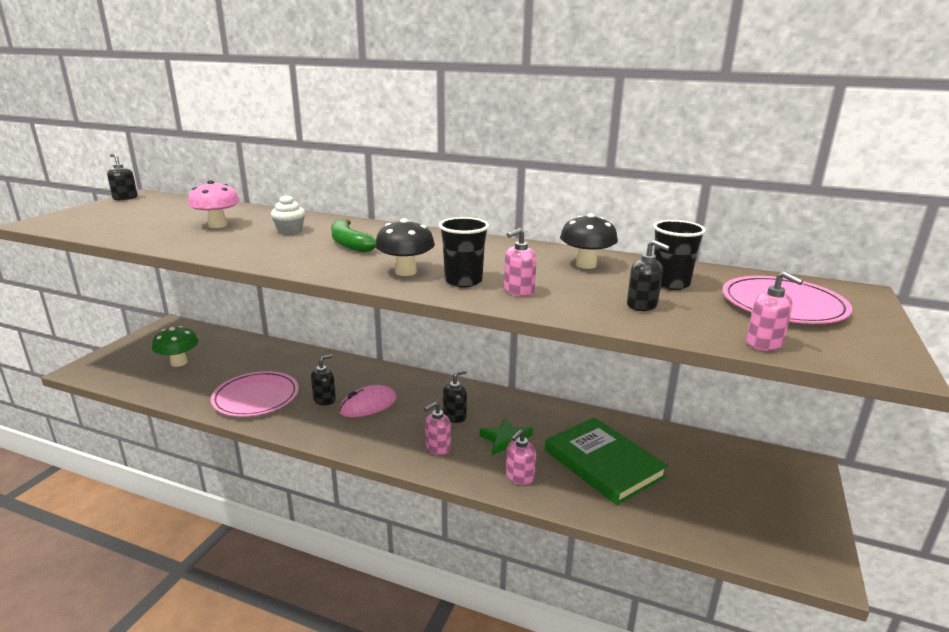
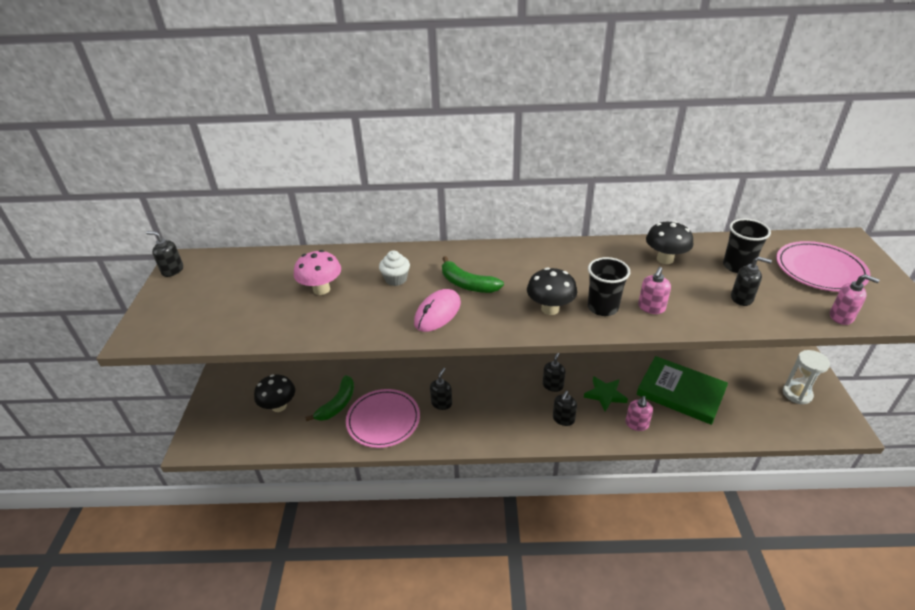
camera: 20 degrees left, 15 degrees up
green mushroom [152,326,198,367] -> black mushroom [254,374,295,412]
pink mouse [339,385,397,417] -> pink mouse moved to [414,289,461,332]
pink soap dispenser [424,402,451,455] -> black soap dispenser [553,391,577,426]
none -> green banana [305,375,354,421]
none -> white hourglass [783,350,830,404]

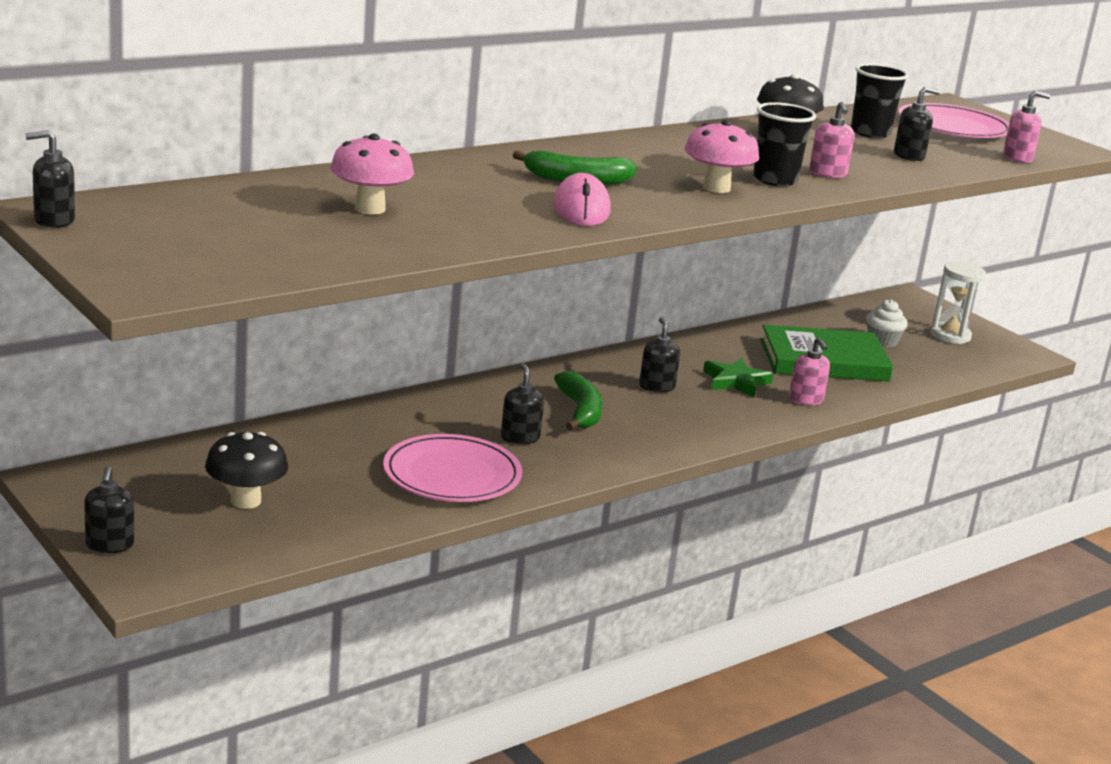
camera: 40 degrees left, 15 degrees down
green banana [305,375,354,421] -> green banana moved to [554,371,602,430]
white cupcake [379,250,410,286] -> white cupcake moved to [866,299,908,348]
black mushroom [527,267,577,315] -> pink mushroom [685,120,759,193]
black soap dispenser [553,391,577,426] -> black soap dispenser moved to [84,466,134,553]

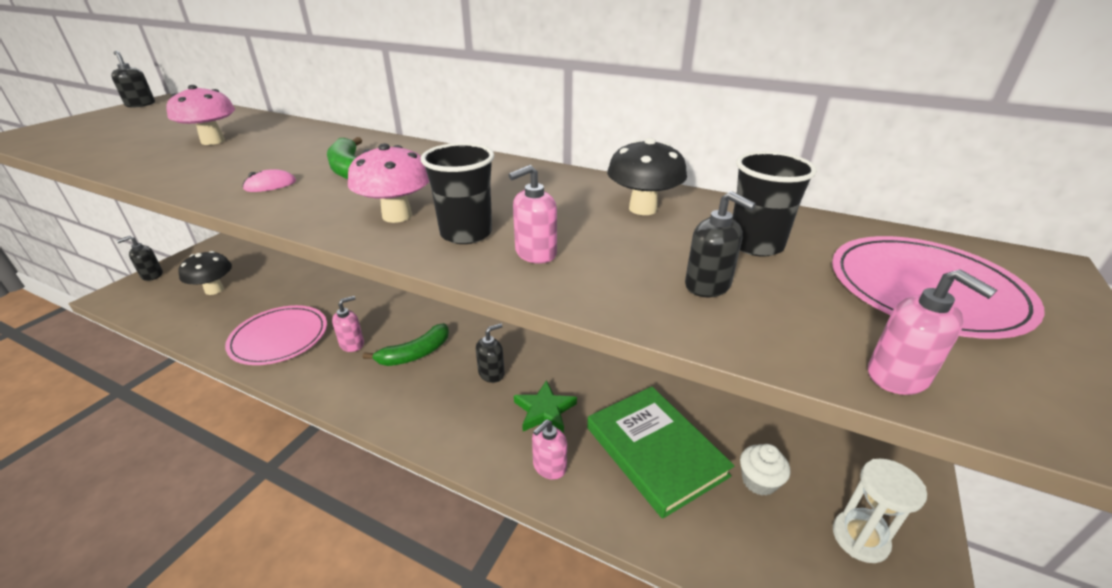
camera: 65 degrees right, 10 degrees up
black soap dispenser [501,362,544,444] -> pink soap dispenser [332,296,364,352]
pink mouse [553,173,610,226] -> pink mouse [242,169,296,192], size x0.53

